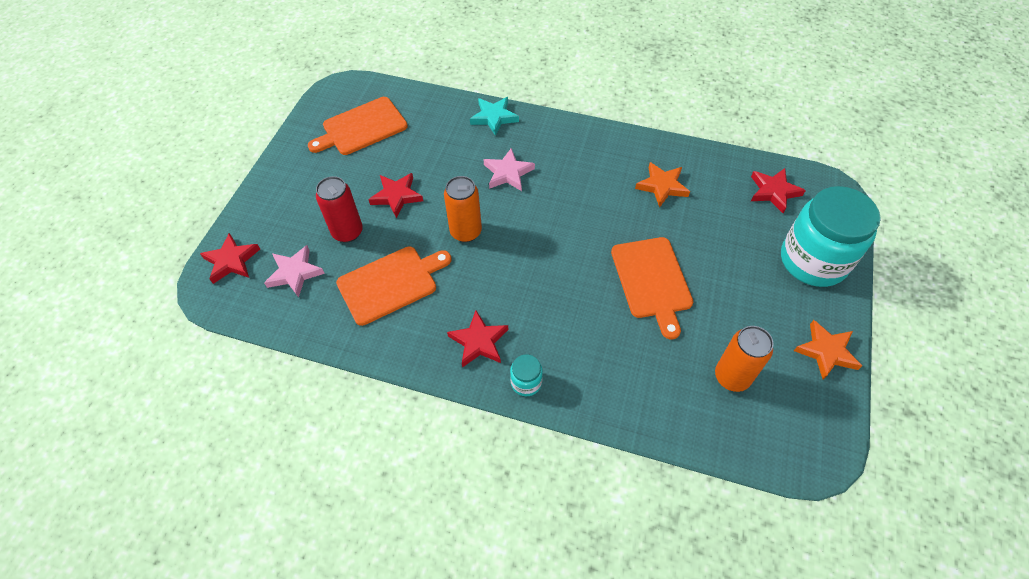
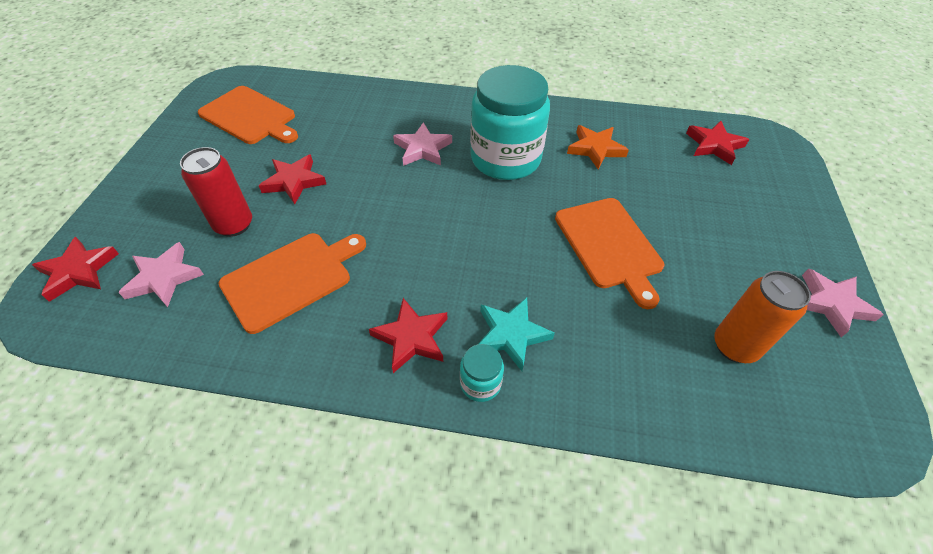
camera: 10 degrees left, 5 degrees down
orange cutting board [308,97,408,155] -> orange cutting board turned 105 degrees counterclockwise [198,86,298,144]
orange can [444,176,482,242] -> none
turquoise star [470,97,519,136] -> turquoise star moved to [478,297,555,371]
turquoise jar [781,186,881,287] -> turquoise jar moved to [470,65,550,180]
orange star [794,320,862,380] -> pink star [802,269,884,337]

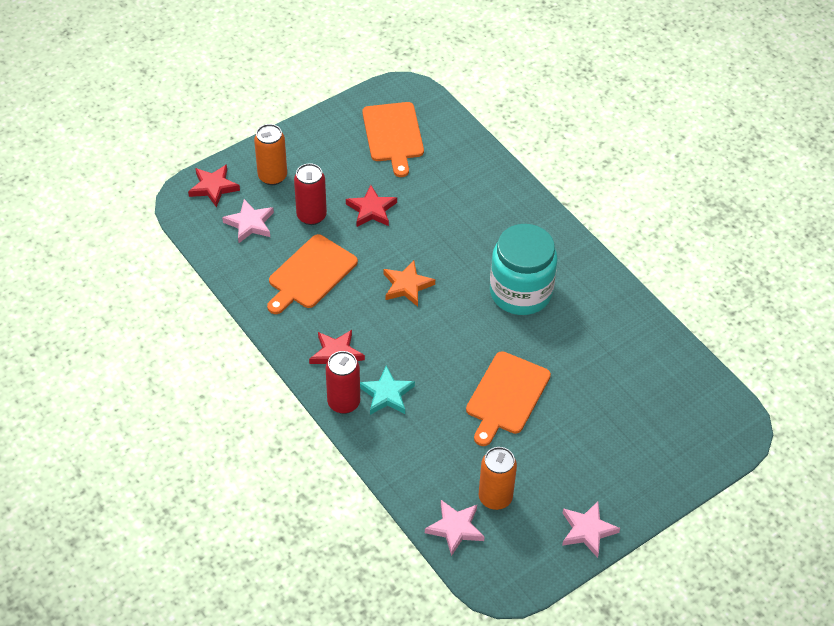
camera: 45 degrees right, 0 degrees up
orange cutting board [218,233,366,334] -> orange cutting board turned 120 degrees clockwise [267,234,358,314]
pink star [393,122,452,166] -> pink star moved to [425,500,485,556]
turquoise jar [460,344,504,402] -> red can [326,351,360,414]
orange star [567,125,629,169] -> orange star moved to [384,260,435,307]
red star [686,121,749,165] -> none
none -> orange can [254,124,287,185]

